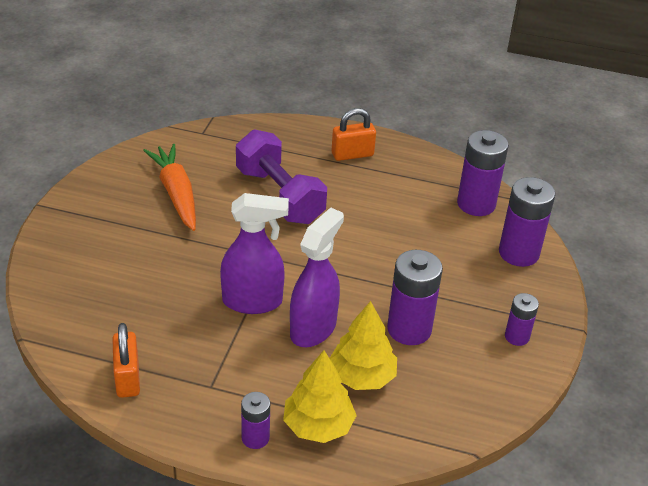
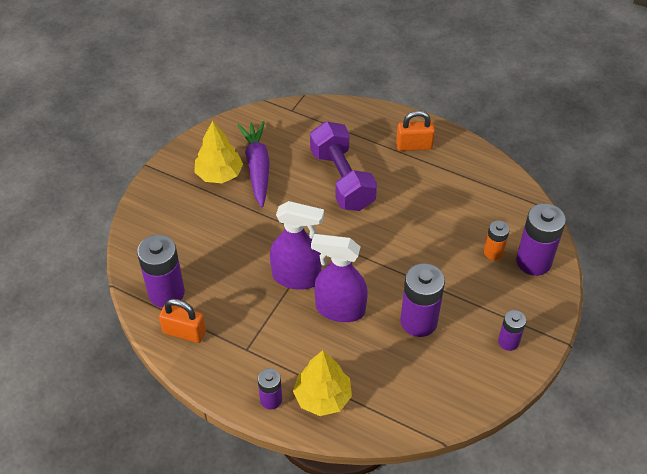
camera: 15 degrees right, 10 degrees up
orange padlock [112,323,140,398] -> orange padlock turned 75 degrees counterclockwise [159,299,206,343]
orange carrot [143,144,196,231] -> purple carrot [238,121,270,207]
purple spray bottle [290,208,344,347] -> purple spray bottle turned 120 degrees counterclockwise [311,234,368,322]
yellow tree [330,301,397,390] -> yellow tree moved to [195,120,243,183]
purple battery [457,130,509,216] -> purple battery moved to [137,235,185,308]
none -> orange battery [484,220,510,260]

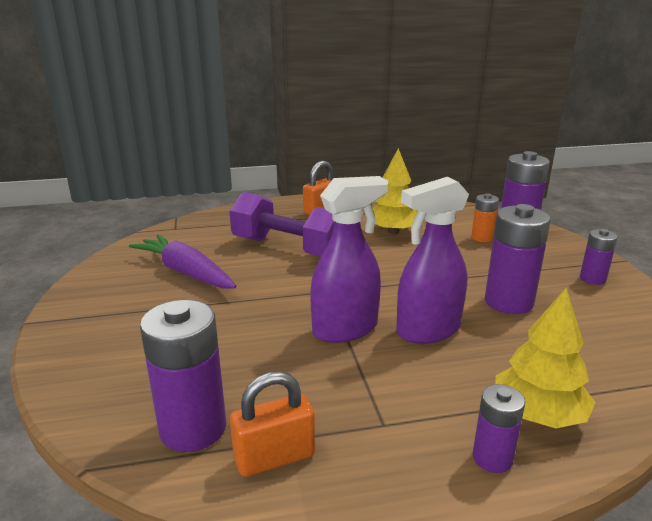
camera: 40 degrees left, 25 degrees down
yellow tree [195,120,243,183] -> yellow tree moved to [373,148,417,234]

